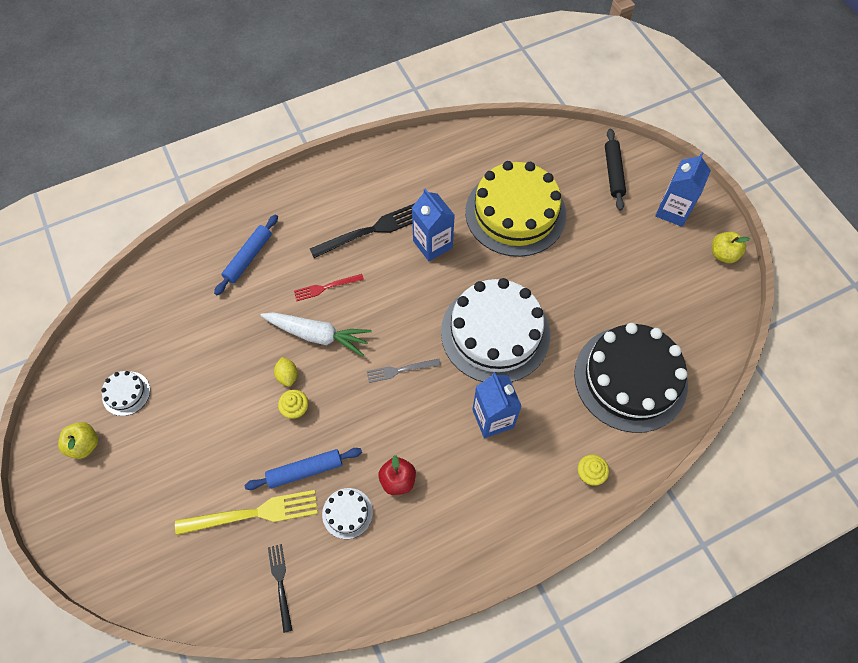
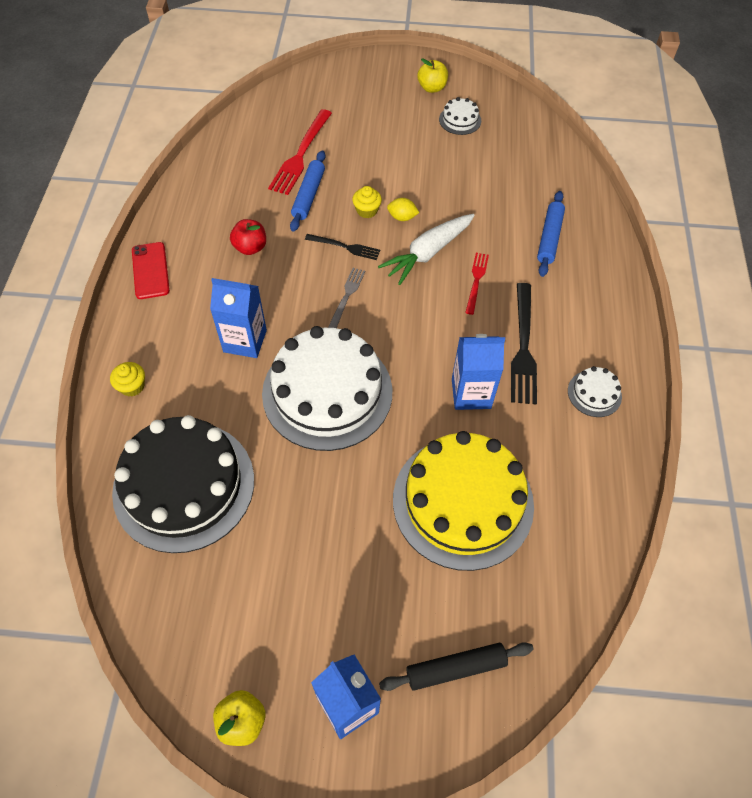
camera: 120 degrees right, 5 degrees down
yellow fork [175,490,318,535] -> red fork [268,109,332,195]
blue rolling pin [214,214,278,295] -> blue rolling pin turned 45 degrees clockwise [537,191,565,277]
black fork [268,544,293,633] -> black fork moved to [305,234,380,260]
white cake [322,488,373,539] -> white cake moved to [568,366,622,417]
black rolling pin [605,129,626,211] -> black rolling pin turned 45 degrees counterclockwise [379,642,534,691]
none -> red phone [132,242,170,299]

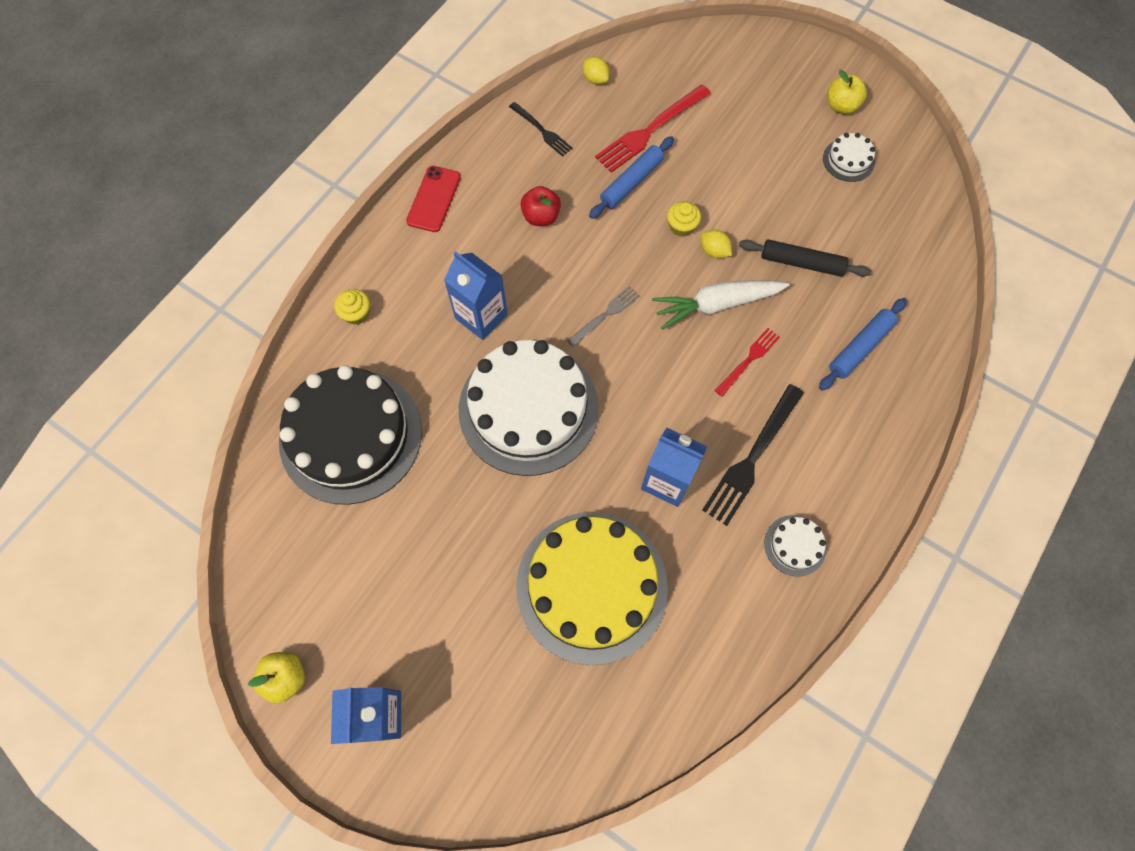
camera: 30 degrees right, 10 degrees up
black fork [305,234,380,260] -> black fork moved to [509,102,573,157]
black rolling pin [379,642,534,691] -> black rolling pin moved to [739,239,871,277]
none -> yellow lemon [583,57,609,84]

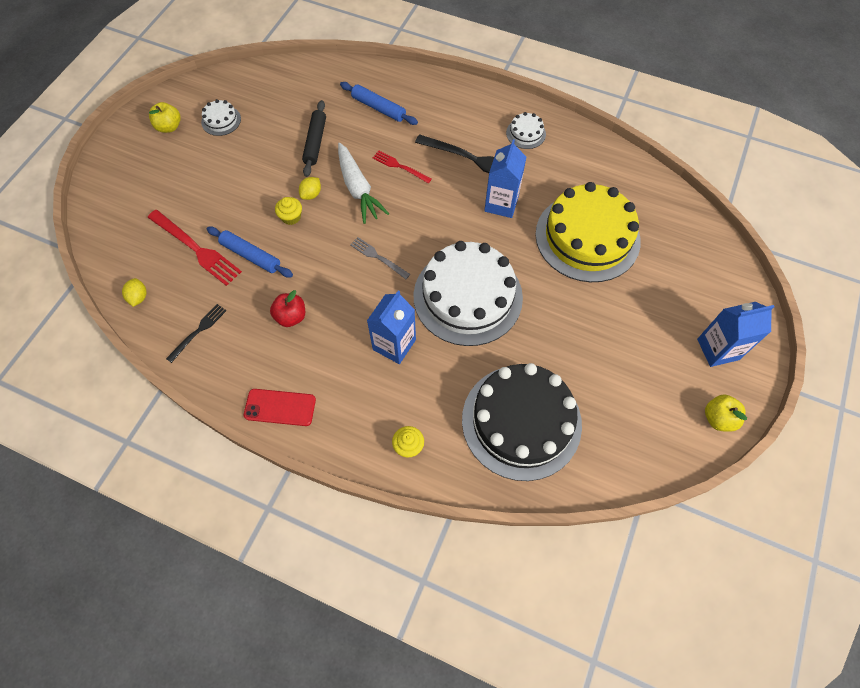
camera: 100 degrees left, 5 degrees down
yellow lemon [583,57,609,84] -> yellow lemon turned 45 degrees counterclockwise [122,278,147,307]

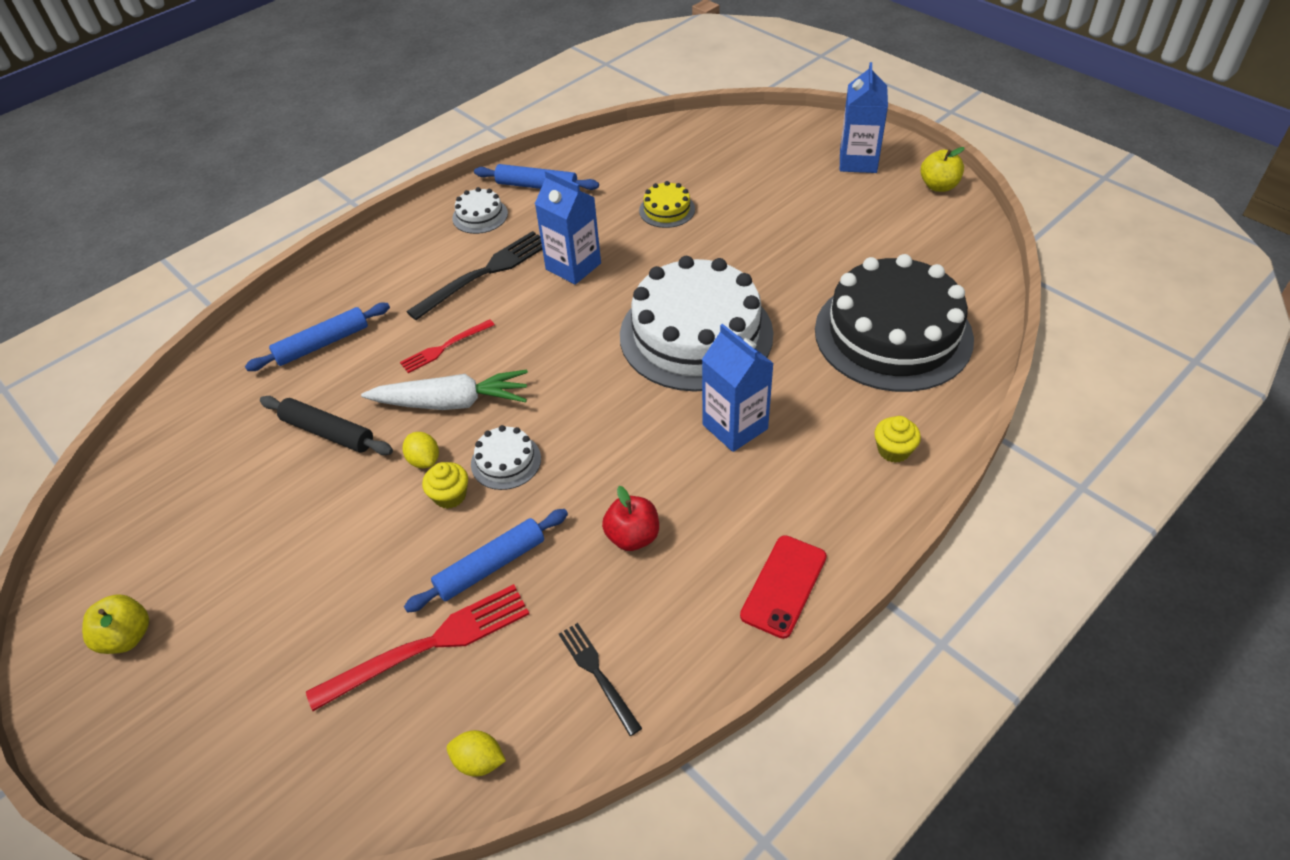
camera: 65 degrees left, 15 degrees down
white cake [201,99,241,136] -> white cake moved to [471,425,541,490]
grey fork [350,237,410,279] -> none
yellow cake [535,182,641,282] -> yellow cake [639,181,695,228], size x0.41
none -> blue rolling pin [474,164,599,190]

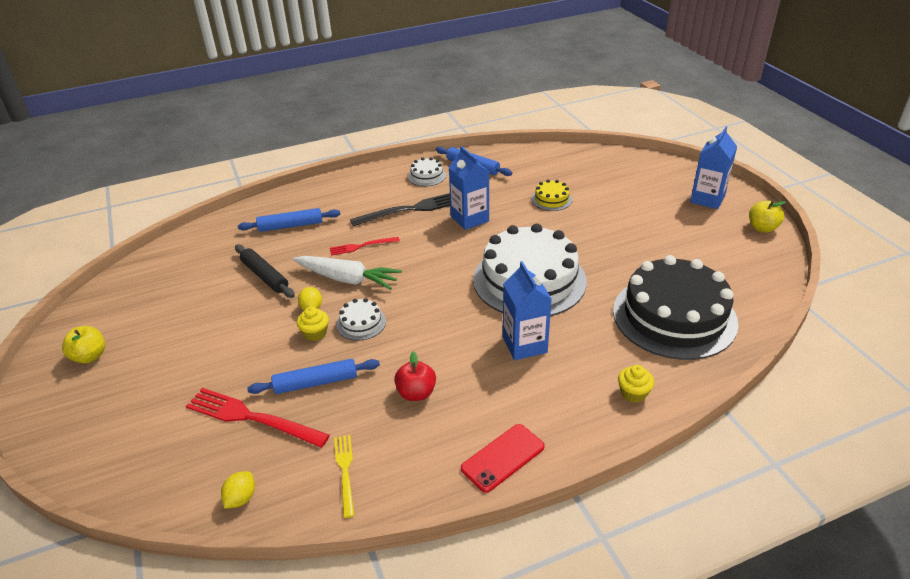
camera: 20 degrees right, 10 degrees down
red fork [306,584,529,711] -> red fork turned 150 degrees counterclockwise [186,388,330,448]
yellow lemon [447,730,506,777] -> yellow lemon turned 75 degrees clockwise [221,471,255,509]
black fork [559,623,642,736] -> yellow fork [334,435,354,518]

